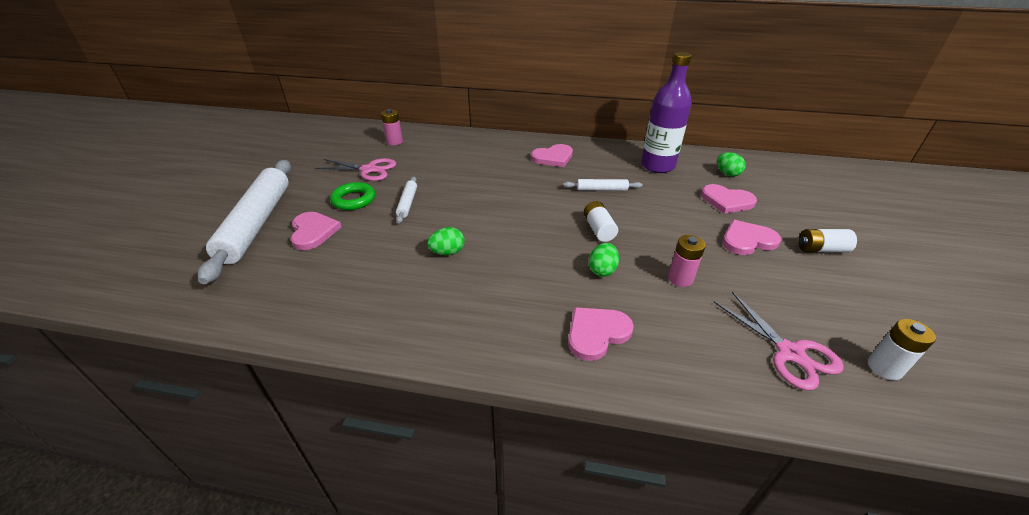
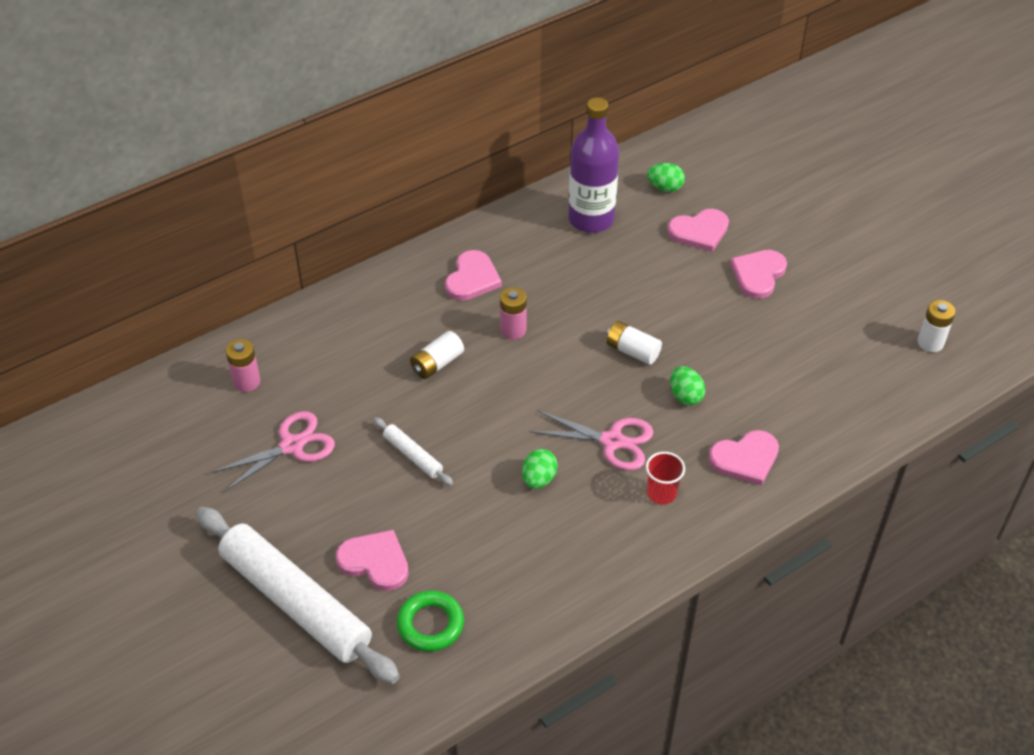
camera: 45 degrees left, 10 degrees up
green ring [330,182,375,210] -> green ring moved to [397,590,464,652]
white rolling pin [563,179,642,191] -> none
pink heart [568,307,634,361] -> pink heart turned 120 degrees counterclockwise [709,430,779,486]
pink battery [668,235,706,287] -> pink battery moved to [500,287,527,339]
pink scissors [714,292,844,390] -> pink scissors moved to [530,410,654,471]
white battery [798,229,857,252] -> white battery moved to [410,331,464,379]
none -> red cup [646,452,685,505]

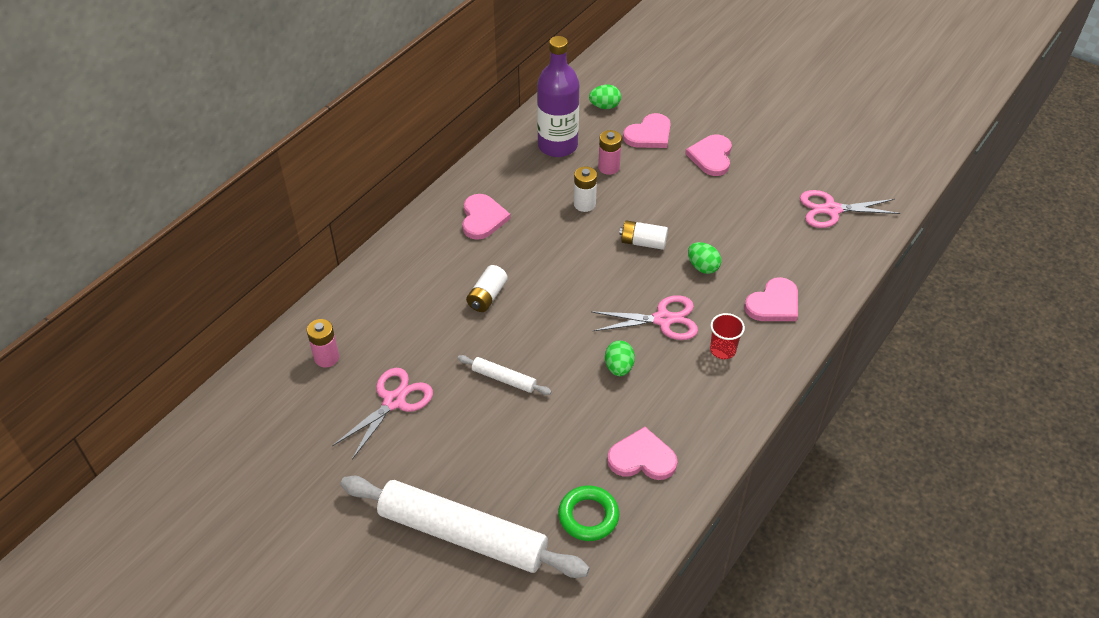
camera: 20 degrees left, 0 degrees up
pink heart [336,530,409,591] -> pink heart moved to [607,427,678,480]
pink battery [500,287,527,339] -> pink battery moved to [598,130,622,175]
white battery [917,300,955,352] -> white battery moved to [574,167,597,212]
none -> pink scissors [800,190,900,228]

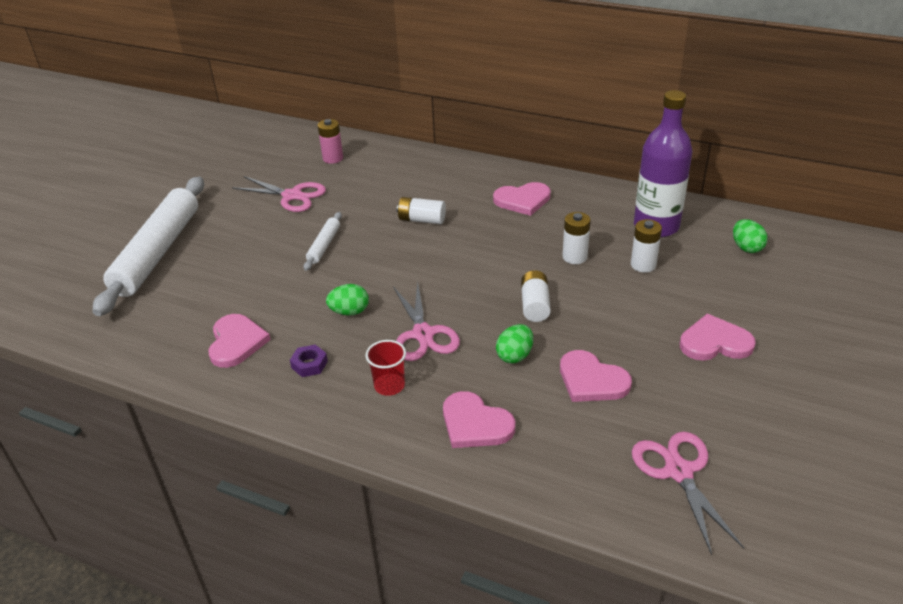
camera: 80 degrees right, 10 degrees down
green ring [558,485,619,541] -> none
pink battery [598,130,622,175] -> white battery [631,219,662,273]
pink heart [623,113,671,148] -> pink heart moved to [560,350,632,402]
none -> purple nut [290,345,328,377]

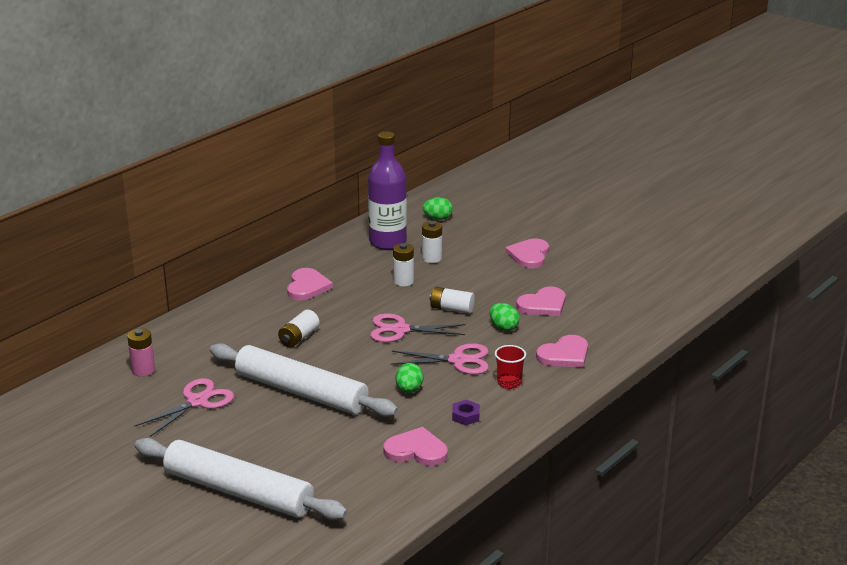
camera: 75 degrees left, 10 degrees down
white rolling pin [304,212,342,271] -> white rolling pin [210,343,398,417], size x2.32
pink scissors [632,432,744,555] -> pink scissors moved to [370,313,466,342]

